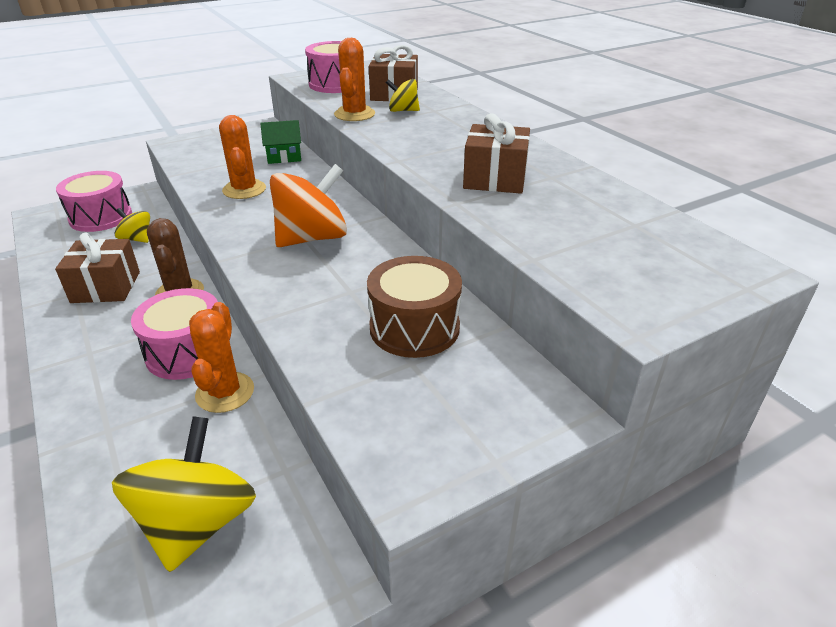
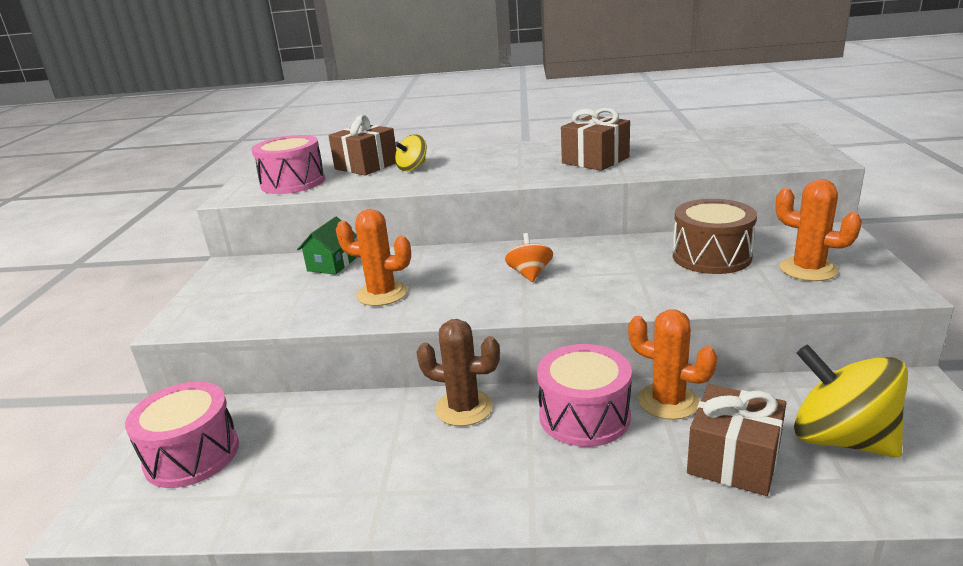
camera: 55 degrees left, 10 degrees down
brown gift [55,232,140,303] -> brown gift moved to [687,384,786,496]
yellow spinning top [114,208,150,243] -> none
orange spinning top [270,164,347,247] -> orange spinning top [505,233,553,282], size x0.52
orange cactus [334,38,375,121] -> orange cactus moved to [775,179,862,281]

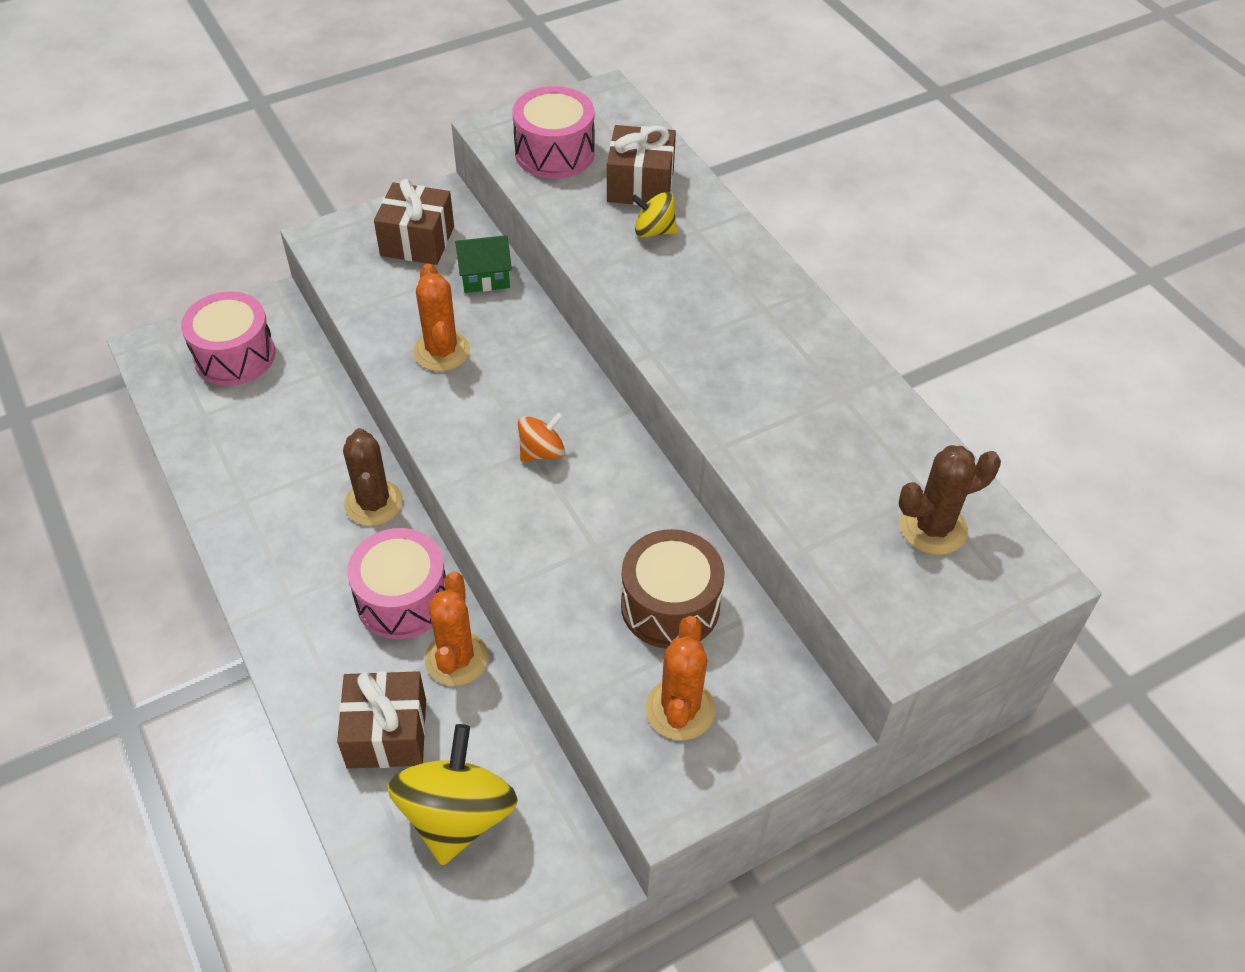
camera: 55 degrees right, 25 degrees up
brown gift [561,108,630,171] -> brown gift moved to [374,179,454,265]
none -> brown cactus [899,445,1001,555]

